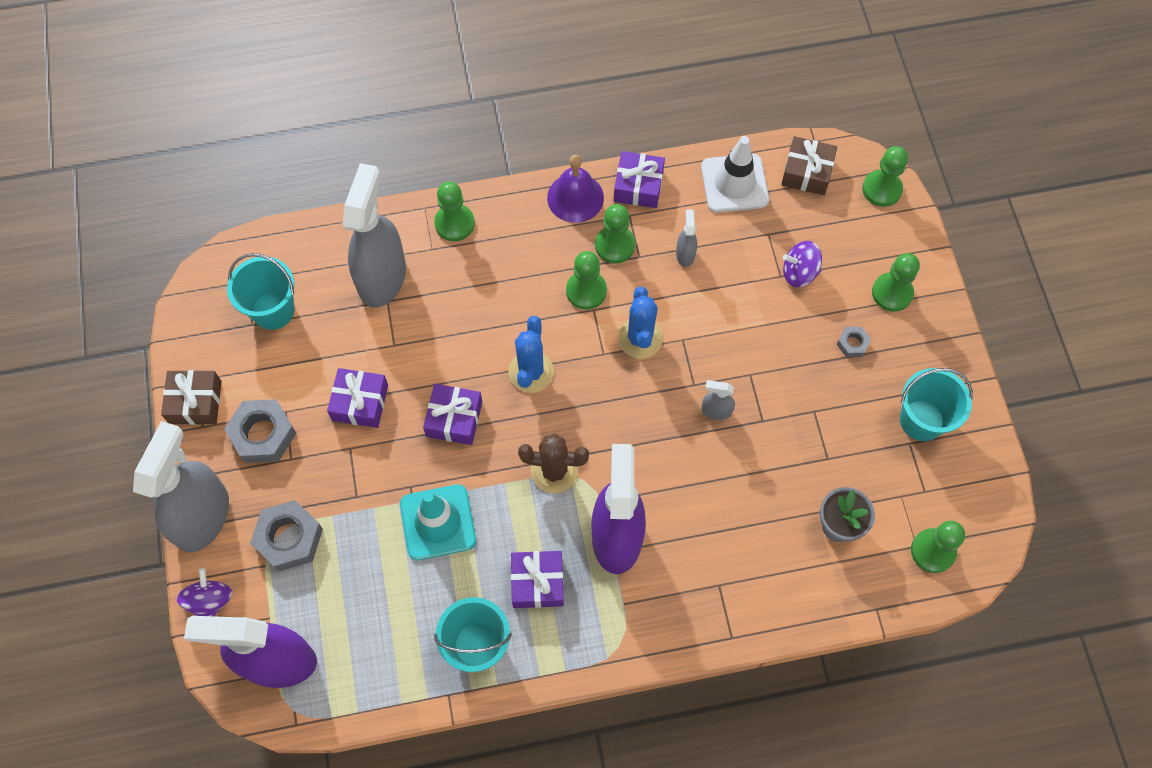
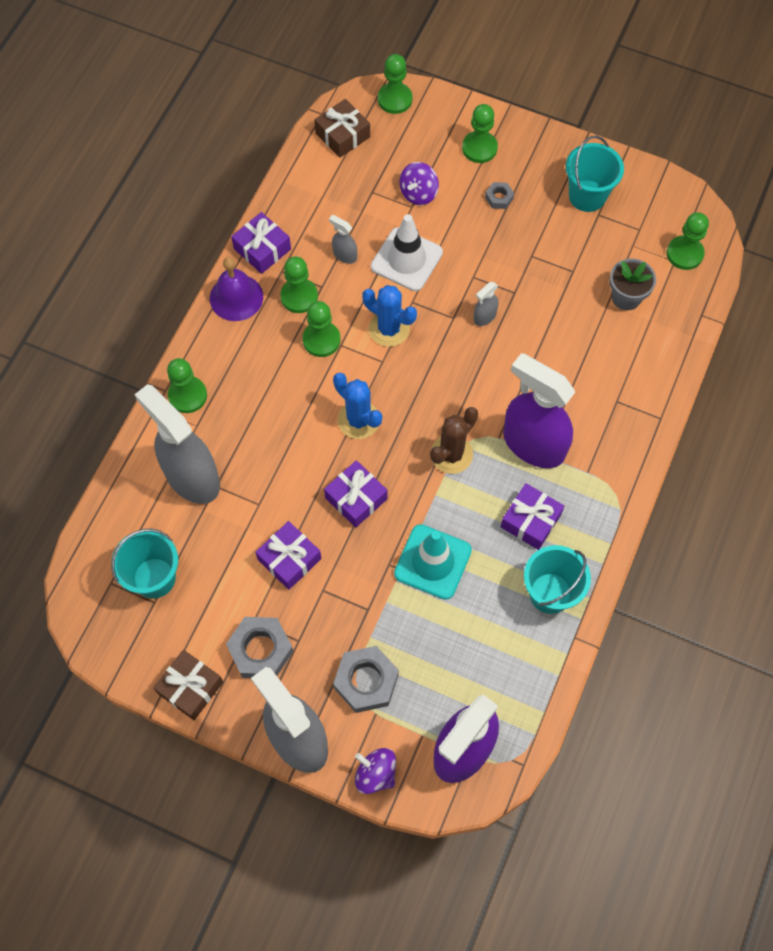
camera: 55 degrees left, 0 degrees up
white traffic cone [701,136,769,213] -> white traffic cone moved to [371,214,443,291]

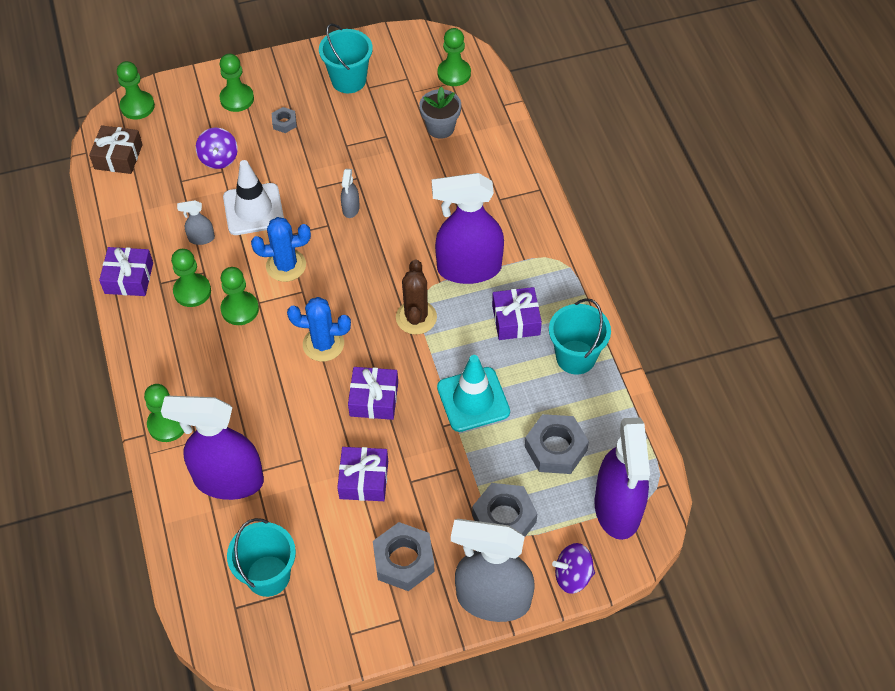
camera: 40 degrees left, 10 degrees down
grey spray bottle [134,384,220,504] -> purple spray bottle [161,396,264,500]
brown gift [153,650,223,720] -> none
purple bell [210,257,263,321] -> none
none -> grey nut [525,414,589,474]

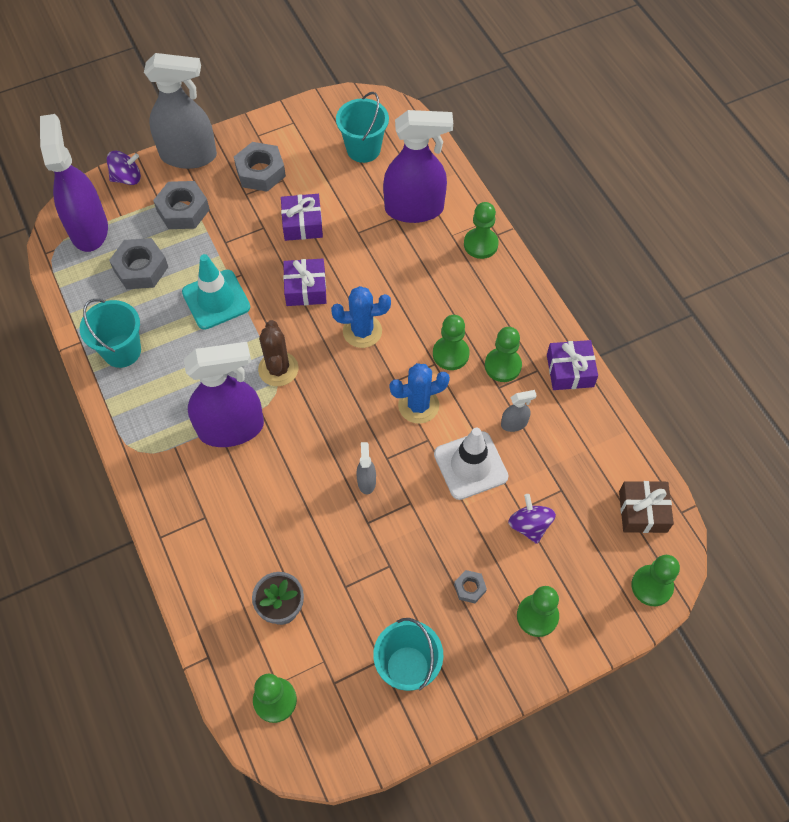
camera: 170 degrees right, 5 degrees up
purple gift [492,287,542,340] -> none

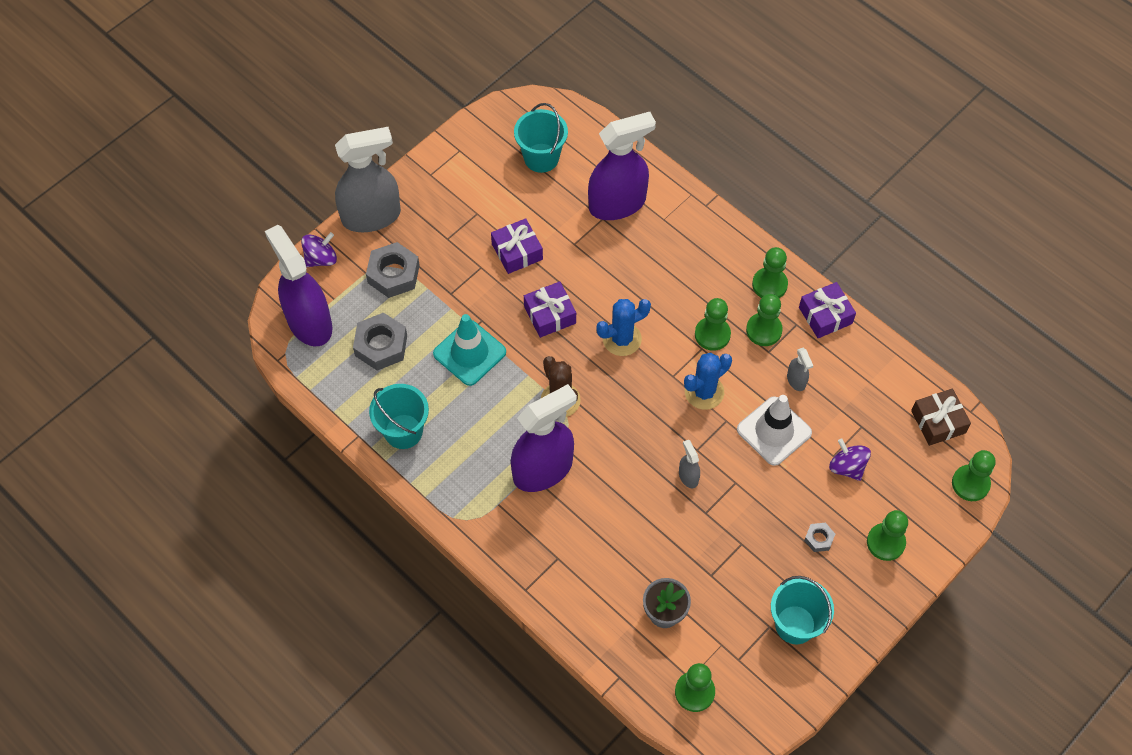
camera: 20 degrees left, 0 degrees up
grey nut [234,142,286,192] -> none
green pawn [464,202,499,259] -> green pawn moved to [752,247,788,298]
grey spray bottle [501,390,537,432] -> grey spray bottle turned 105 degrees clockwise [787,348,813,391]

